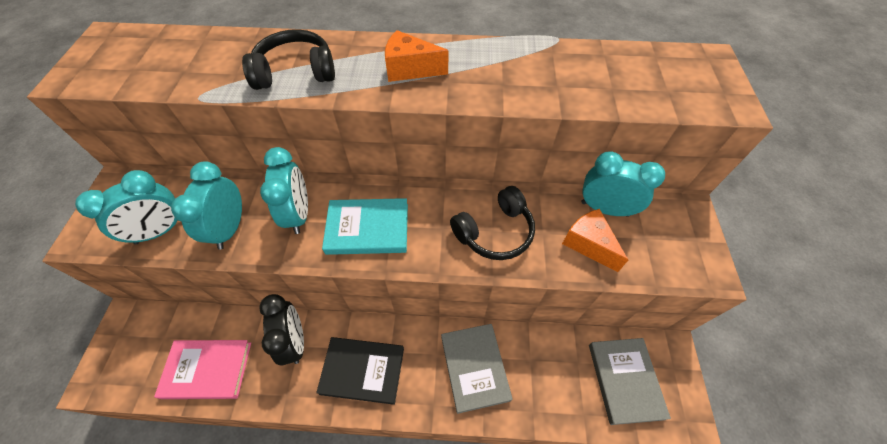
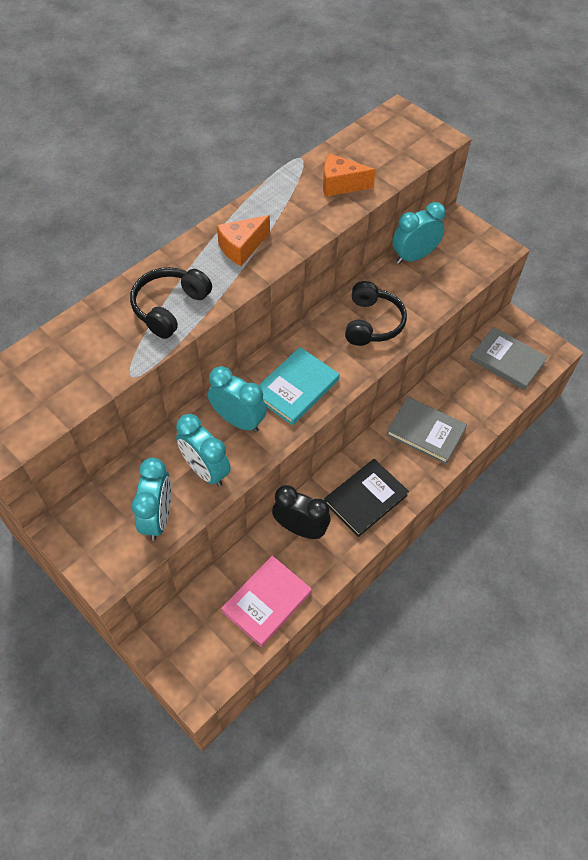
camera: 50 degrees left, 0 degrees up
orange cheese [562,209,628,272] -> orange cheese moved to [323,153,376,197]

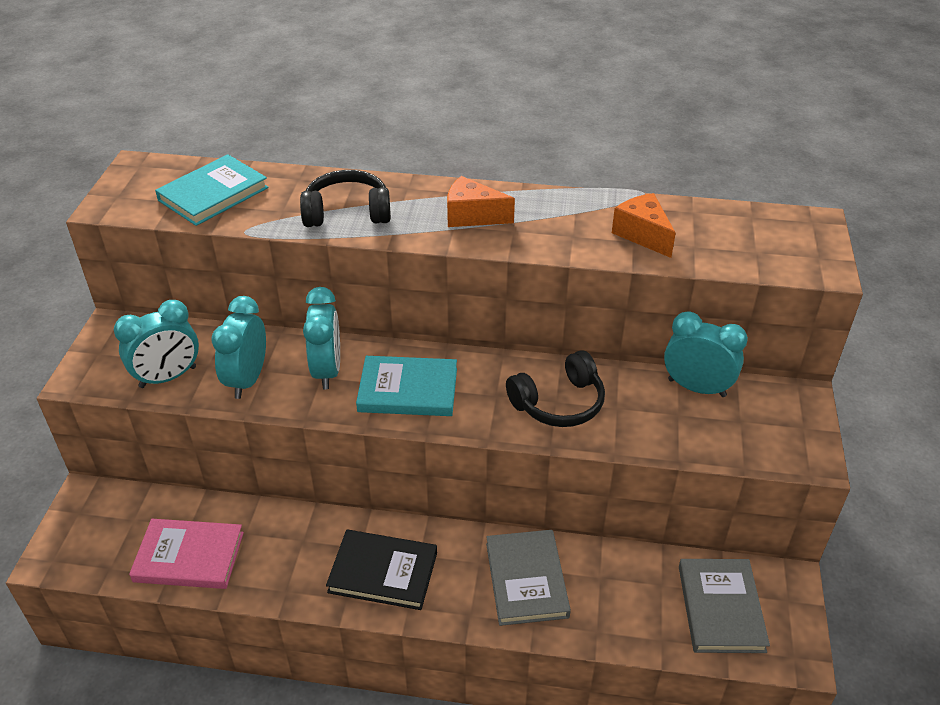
camera: 55 degrees right, 15 degrees down
black clock [272,485,330,539] -> none
none -> turquoise book [155,154,268,226]

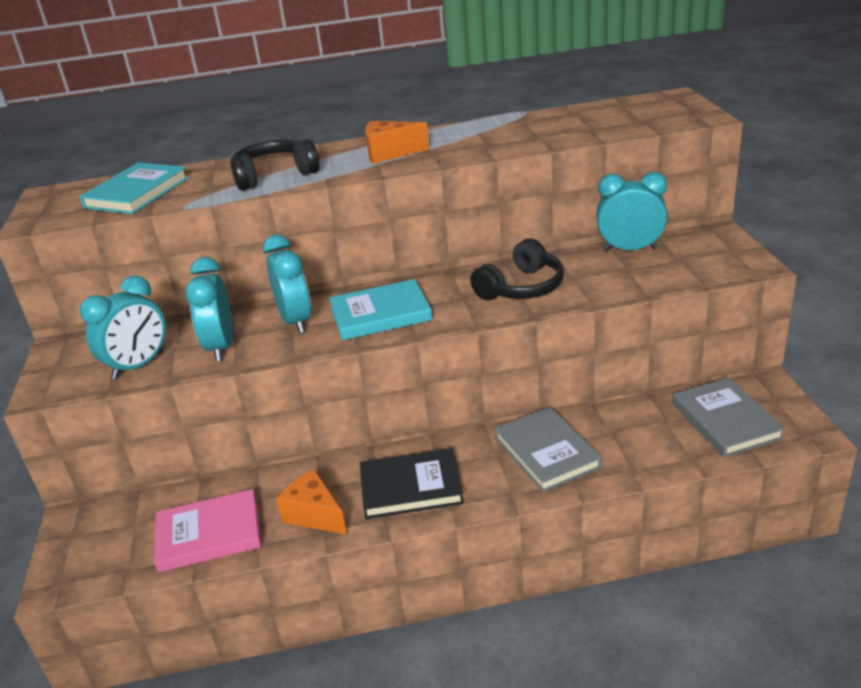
camera: 15 degrees left, 10 degrees down
orange cheese [612,193,676,258] -> orange cheese moved to [276,469,347,535]

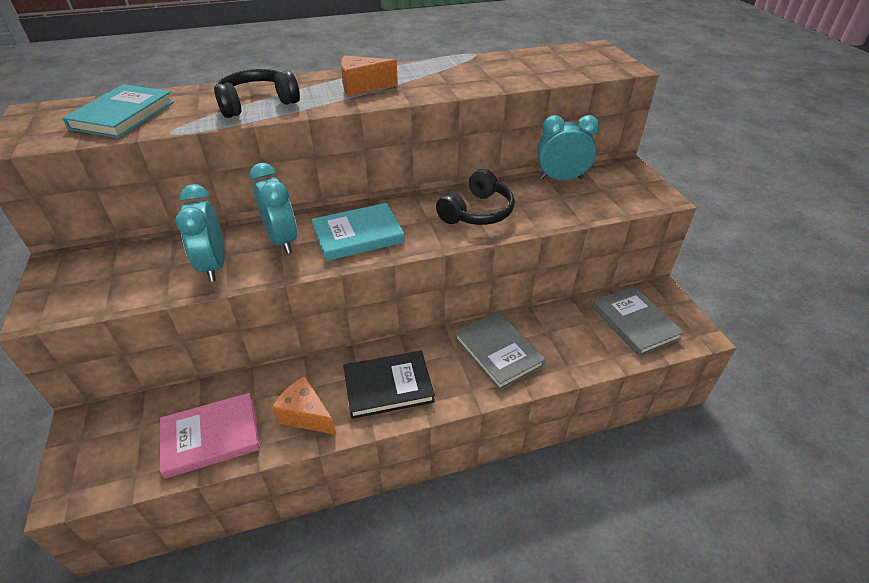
camera: 10 degrees left, 10 degrees up
turquoise clock [79,276,166,379] -> none

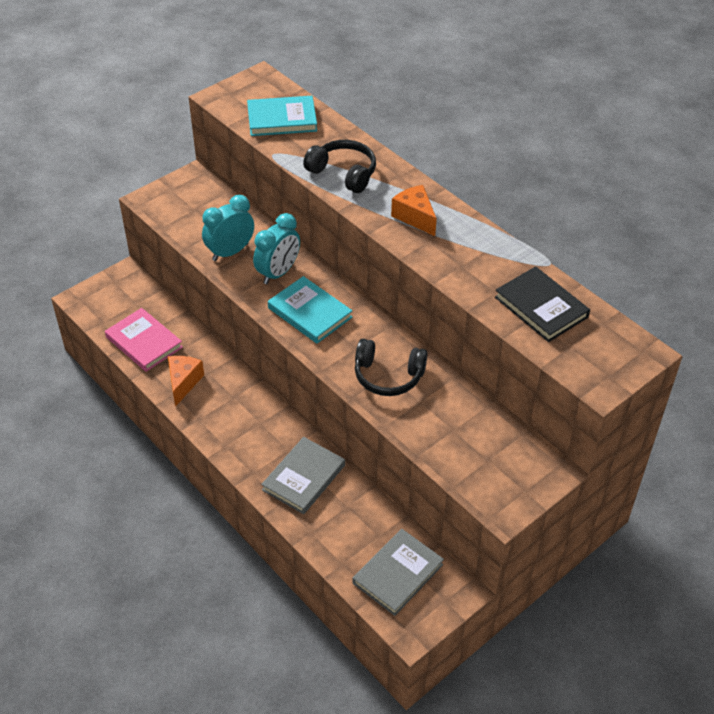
camera: 65 degrees right, 5 degrees up
black book [343,351,435,419] -> black book moved to [495,266,590,342]
turquoise clock [537,115,600,180] -> none

